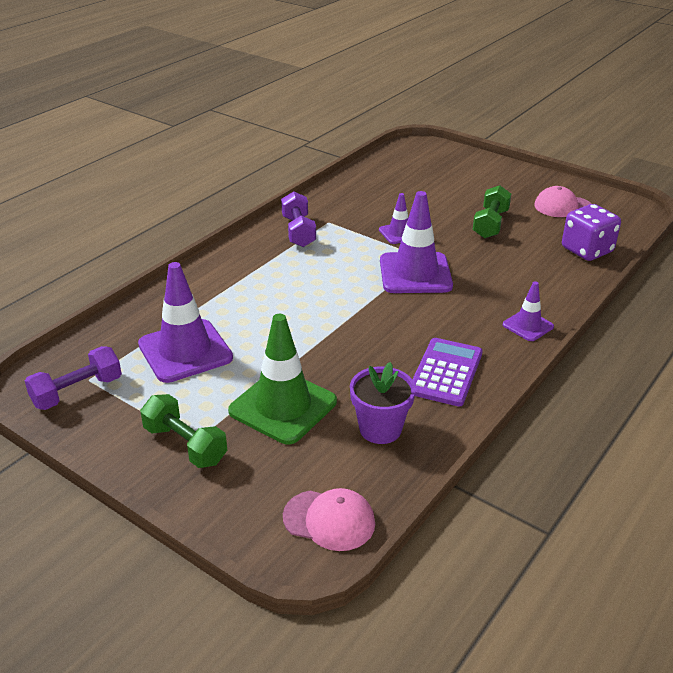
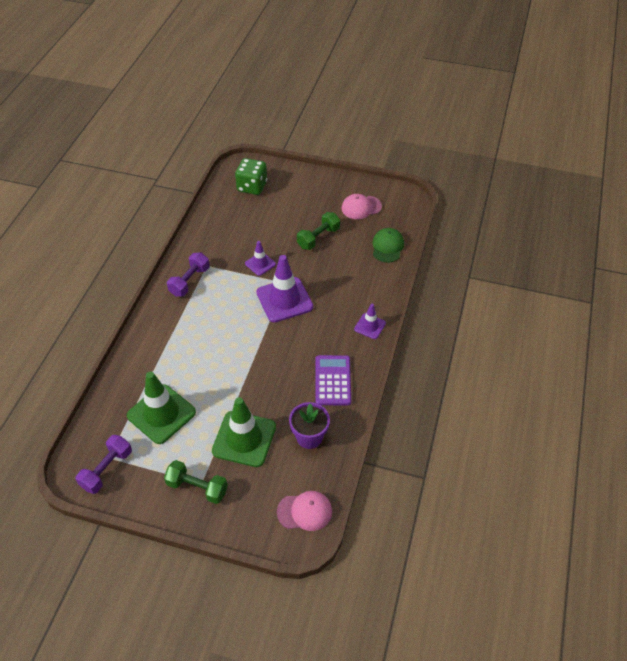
camera: 20 degrees left, 15 degrees up
purple traffic cone [138,262,233,383] -> green traffic cone [127,372,196,444]
purple dumbbell [281,191,316,247] -> purple dumbbell turned 60 degrees clockwise [167,252,210,297]
green dumbbell [473,185,511,239] -> green dumbbell turned 45 degrees clockwise [297,212,340,250]
purple dice [562,204,621,261] -> green cap [373,228,404,262]
none -> green dice [235,158,267,195]

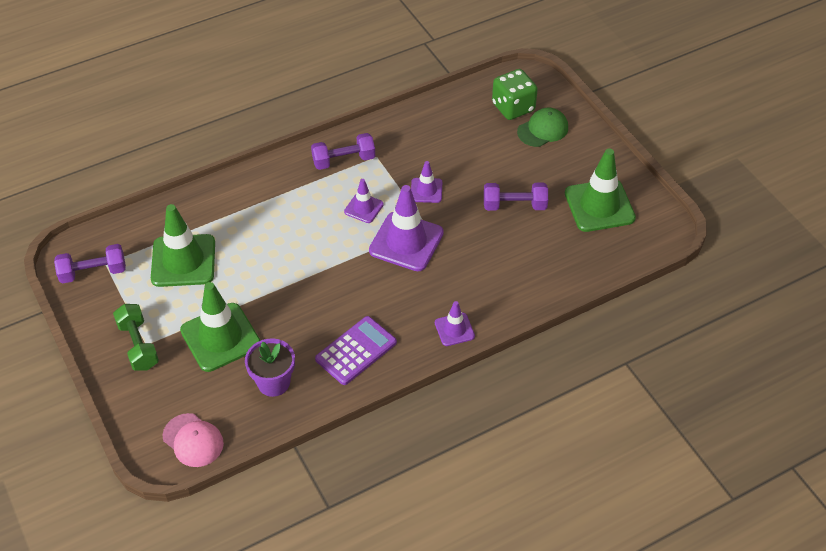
camera: 45 degrees right, 0 degrees up
green dumbbell [297,212,340,250] -> purple dumbbell [484,183,548,211]
pink cap [341,194,382,219] -> green traffic cone [565,148,636,232]
green cap [373,228,404,262] -> green cap moved to [517,108,568,147]
none -> purple traffic cone [344,179,384,223]

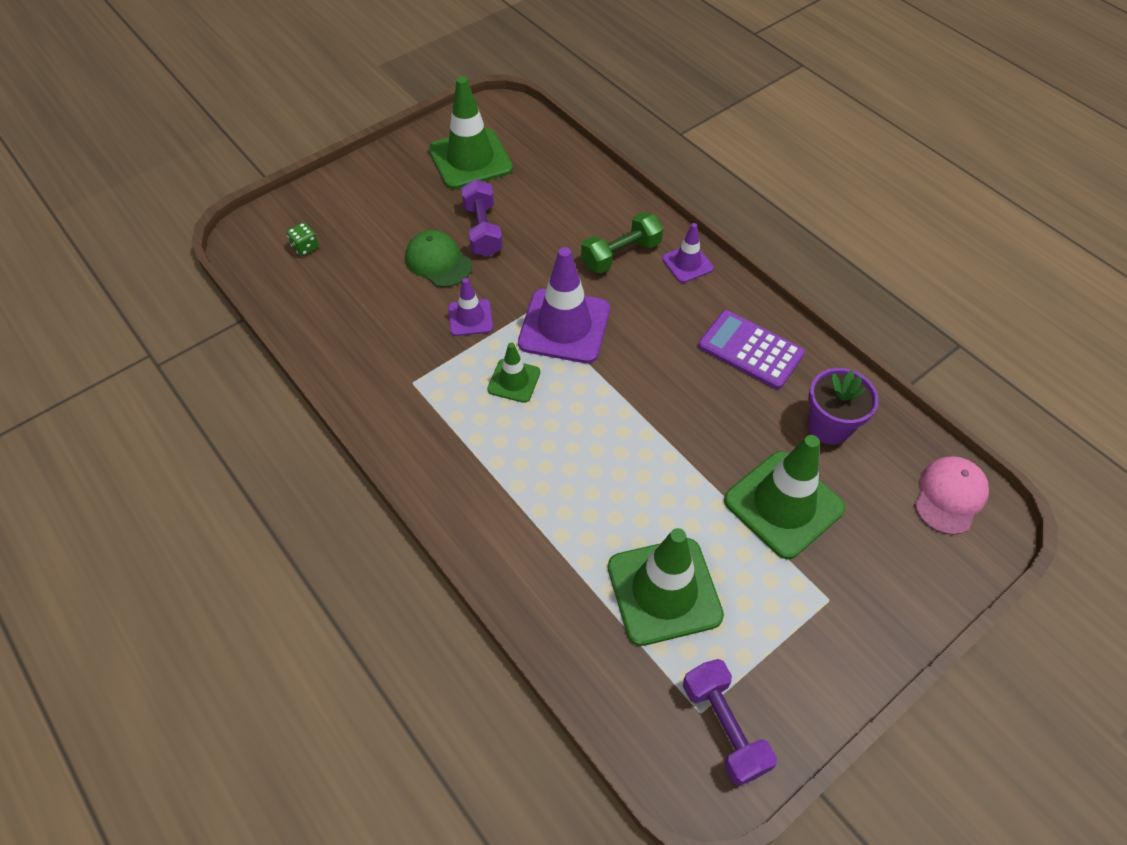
camera: 100 degrees left, 5 degrees up
green dumbbell [113,304,159,371] -> green dumbbell moved to [581,212,663,274]
purple dumbbell [311,133,375,170] -> none
purple traffic cone [344,179,384,223] -> green traffic cone [487,343,540,403]
green dice [492,69,538,120] -> green dice [287,222,319,256], size x0.47
green cap [517,108,568,147] -> green cap moved to [405,230,472,287]

